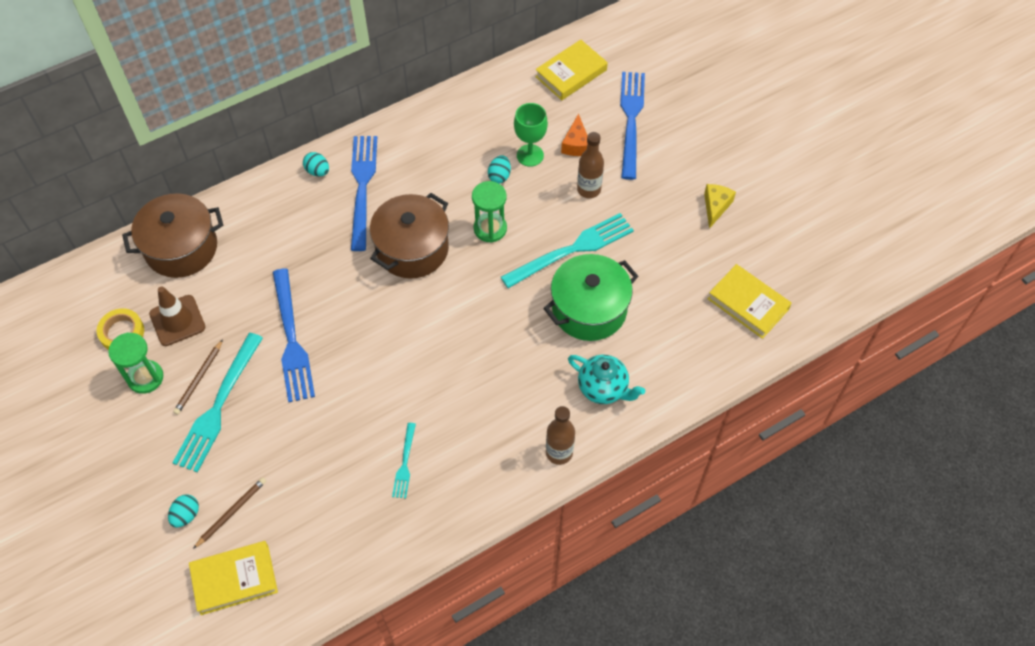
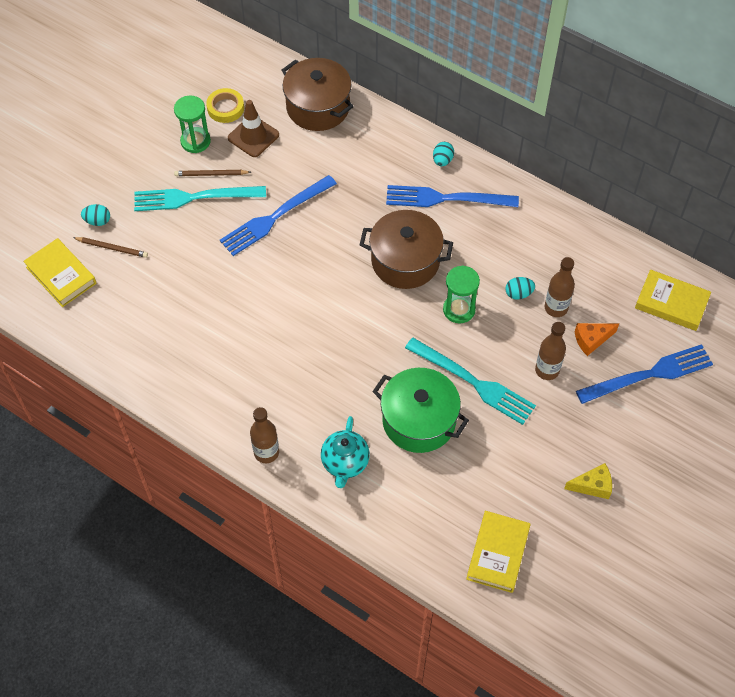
camera: 65 degrees right, 0 degrees up
blue fork [351,136,377,251] -> blue fork turned 150 degrees counterclockwise [386,185,519,207]
turquoise fork [392,423,416,499] -> none
green goblet [514,103,548,167] -> brown bottle [544,257,575,317]

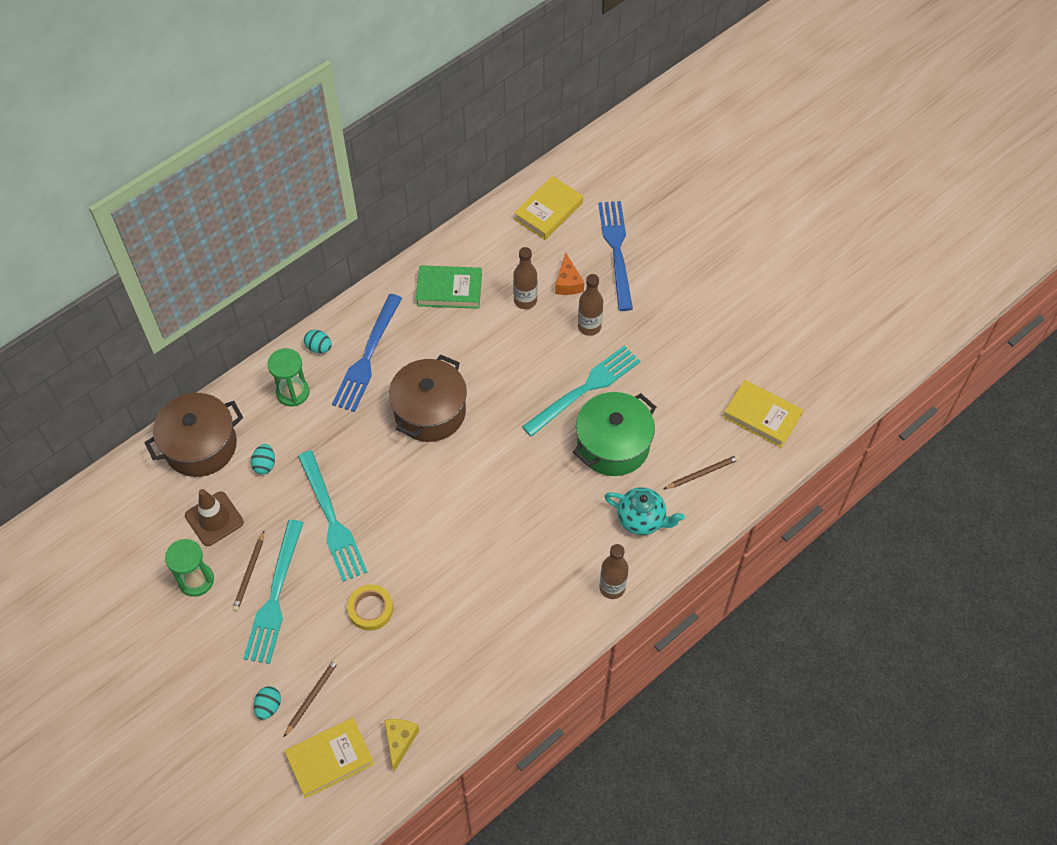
camera: 75 degrees left, 0 degrees up
yellow tape [206,88,244,123] -> yellow tape moved to [347,584,393,631]
blue fork [220,175,337,256] -> turquoise fork [298,450,367,582]
green hourglass [443,265,480,323] -> green hourglass moved to [268,348,309,407]
turquoise egg [505,277,535,300] -> turquoise egg moved to [251,444,275,474]
yellow cheese [564,463,612,499] -> yellow cheese moved to [384,719,419,772]
none -> green book [416,265,482,309]
none -> brown pencil [664,455,740,489]

